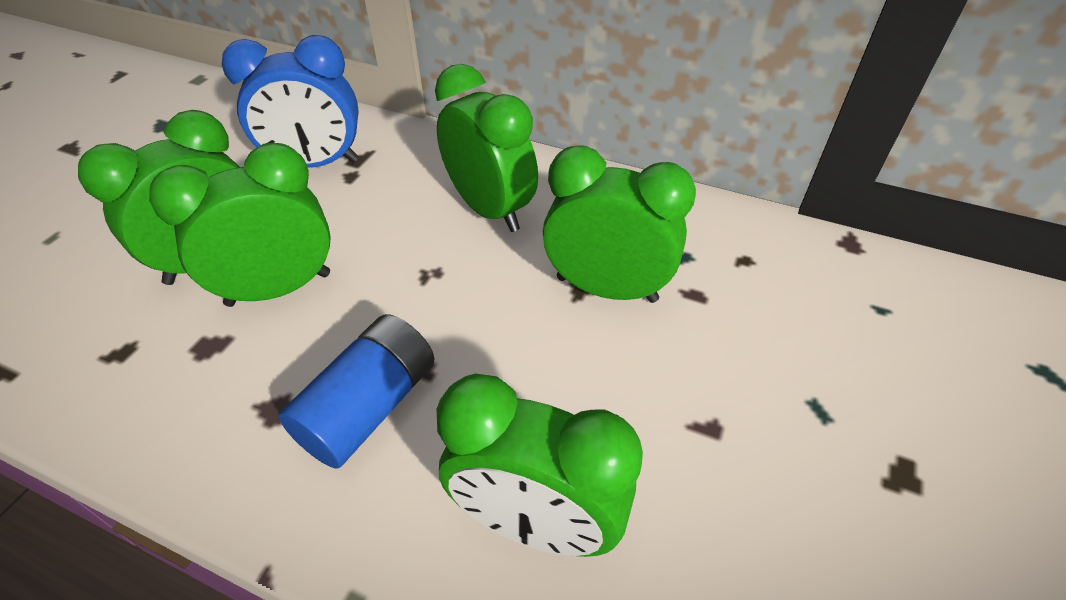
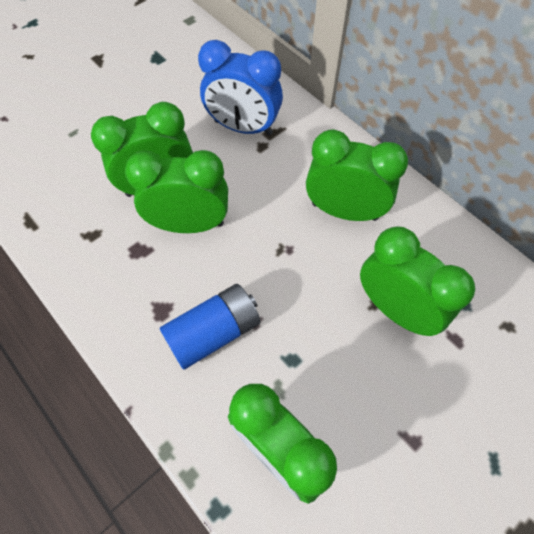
camera: 25 degrees right, 15 degrees up
green clock [435,64,538,232] -> green clock turned 60 degrees counterclockwise [306,129,408,221]

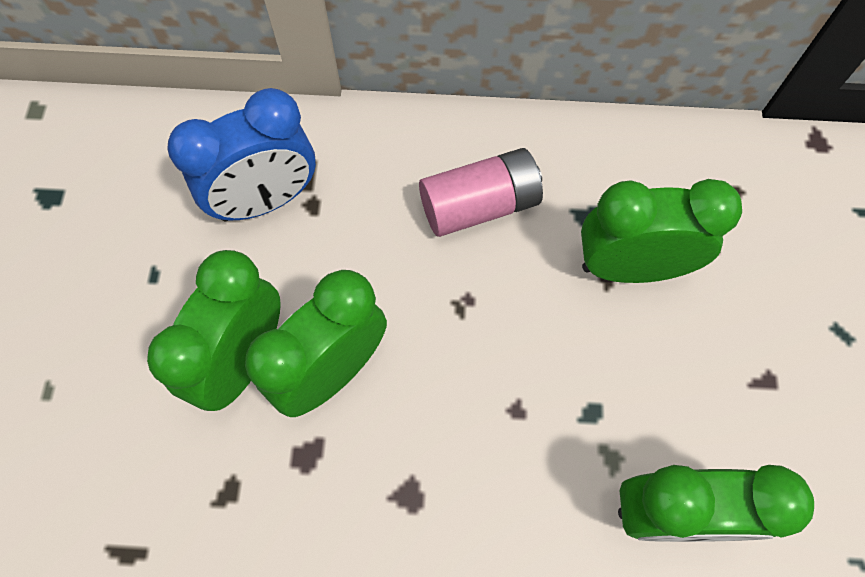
camera: 45 degrees left, 5 degrees up
blue battery [160,284,260,370] -> none
green clock [306,129,408,221] -> pink battery [419,148,543,237]

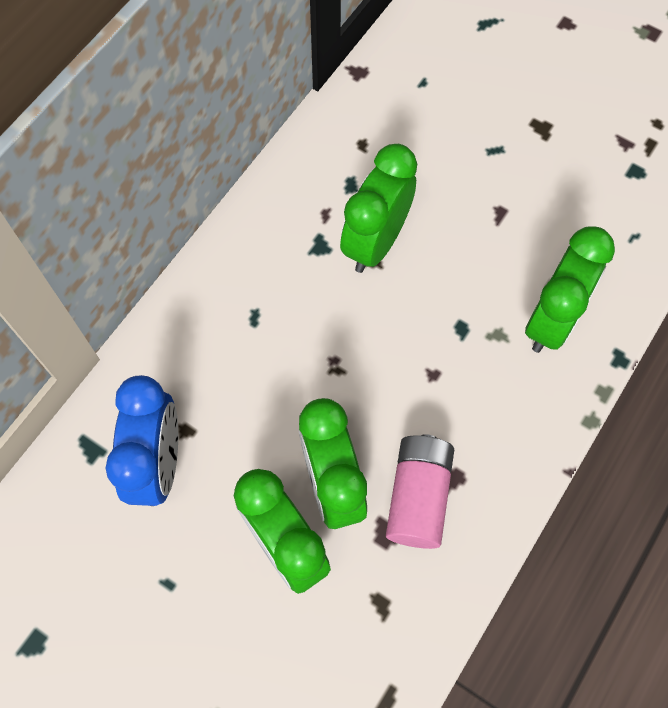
camera: 60 degrees left, 0 degrees up
pink battery [419,148,543,237] -> pink battery moved to [386,434,454,549]

